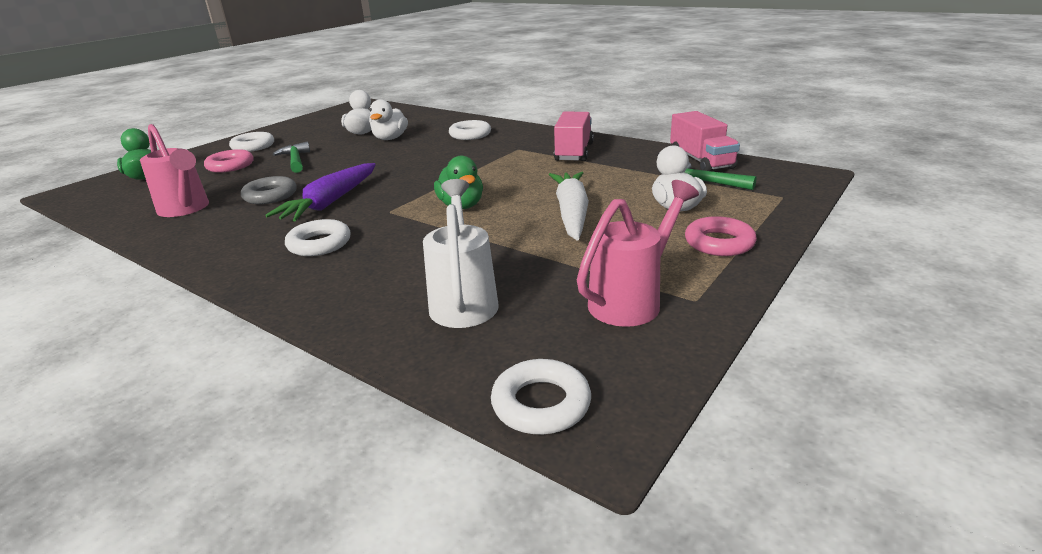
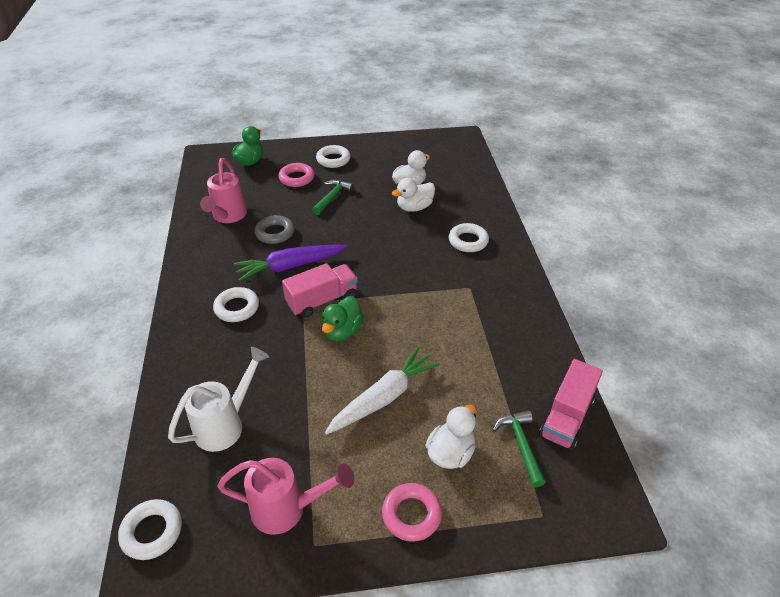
camera: 45 degrees right, 15 degrees up
pink truck [554,112,594,161] -> pink truck moved to [282,263,358,318]

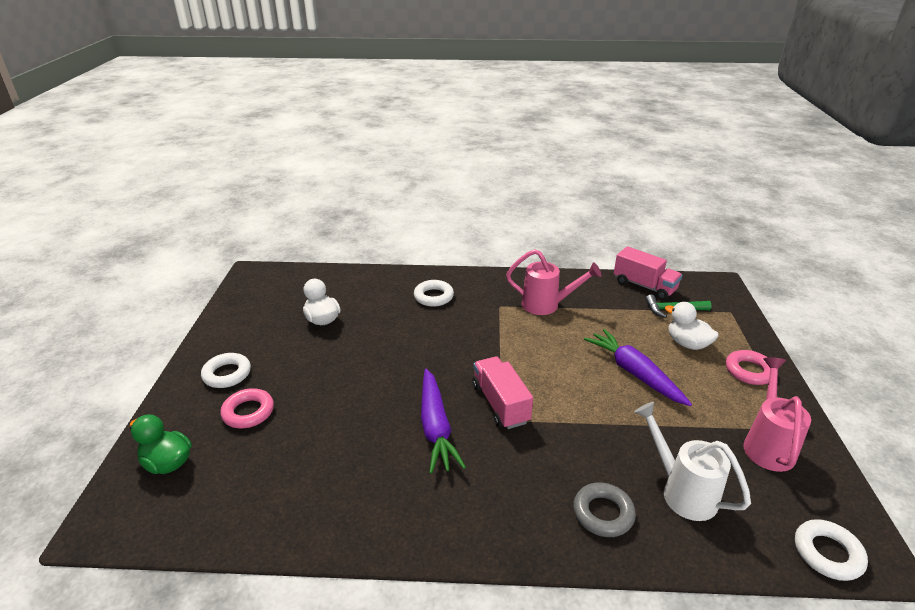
camera: 80 degrees left, 10 degrees down
pink watering can [200,158,247,223] -> pink watering can moved to [506,249,601,315]
white ring [213,287,259,322] -> none
grey ring [254,215,295,244] -> grey ring moved to [573,483,636,537]
green hammer [312,180,354,215] -> none
green duck [322,296,364,341] -> none
white carrot [325,347,440,435] -> purple carrot [584,329,692,406]
white duck [392,178,435,212] -> none

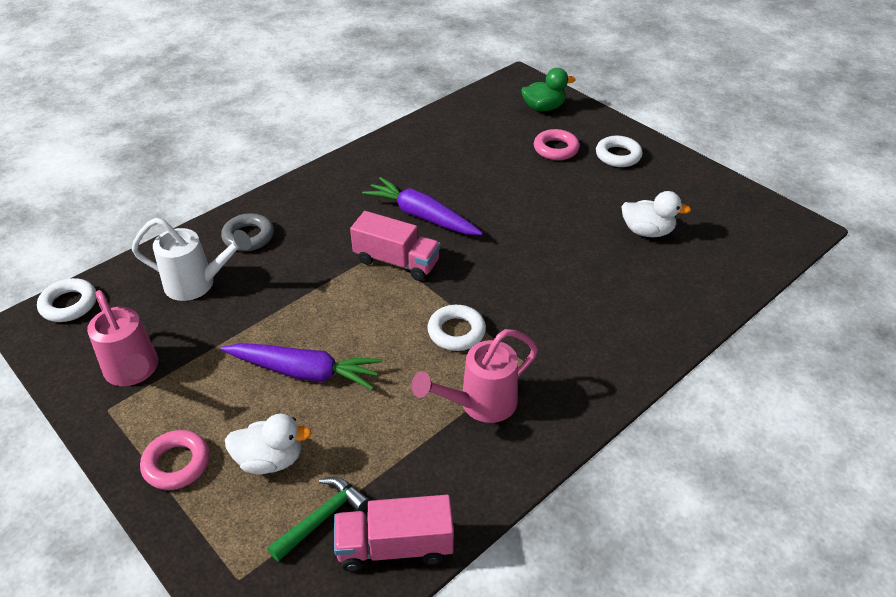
camera: 135 degrees right, 10 degrees up
white ring [414,280,454,307] -> white ring moved to [427,305,486,351]

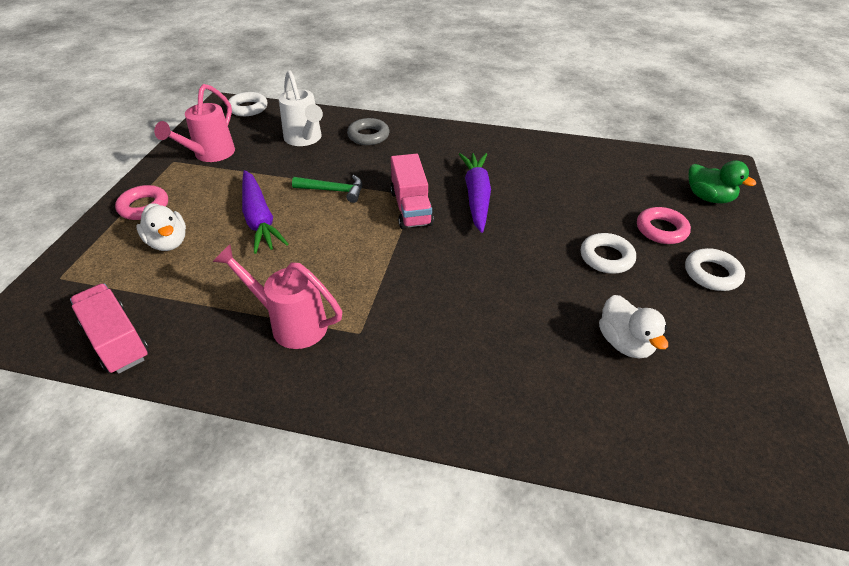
camera: 55 degrees right, 0 degrees up
green hammer [267,477,370,562] -> green hammer moved to [292,175,362,203]
white ring [427,305,486,351] -> white ring moved to [581,233,636,274]

